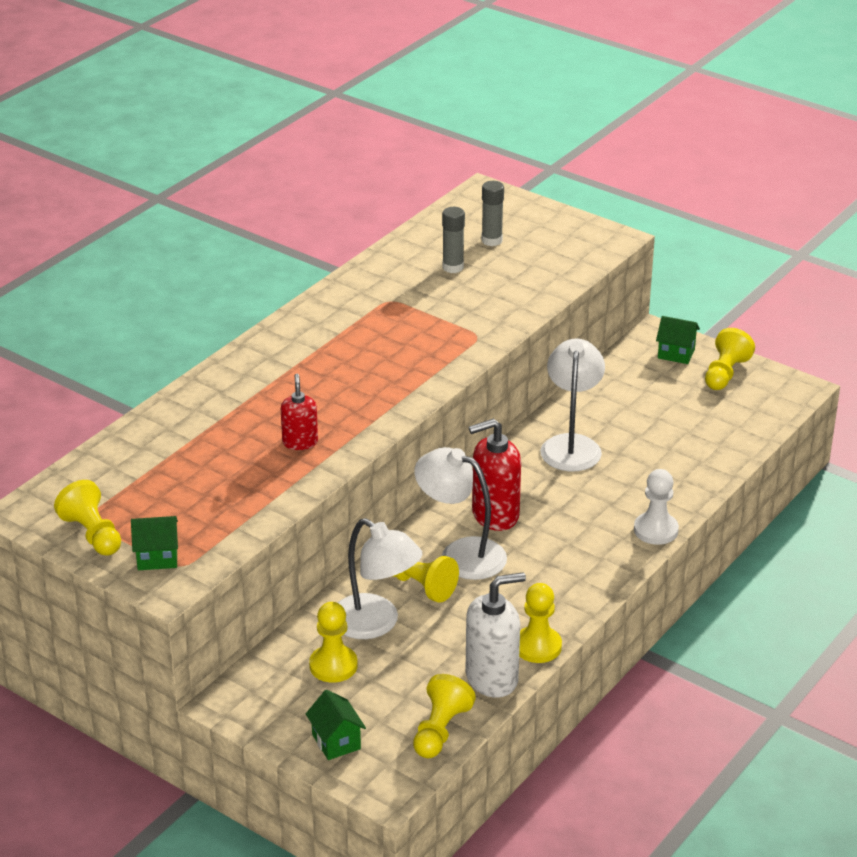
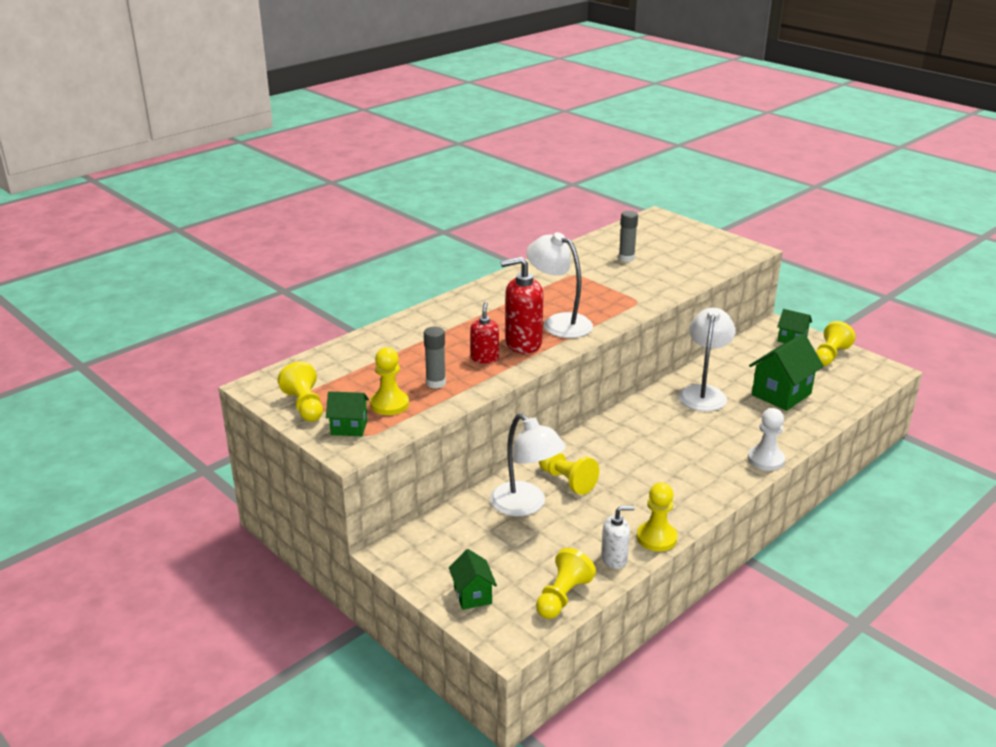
camera: 10 degrees right, 5 degrees down
yellow pawn [309,602,358,683] -> yellow pawn moved to [370,347,409,415]
white lamp [414,447,507,580] -> white lamp moved to [526,232,593,338]
white soap dispenser [466,572,526,698] -> white soap dispenser [601,506,635,569], size x0.60
red soap dispenser [469,419,521,531] -> red soap dispenser moved to [501,257,543,353]
grey glue stick [481,181,504,246] -> grey glue stick moved to [424,327,446,389]
none -> green house [749,333,824,411]

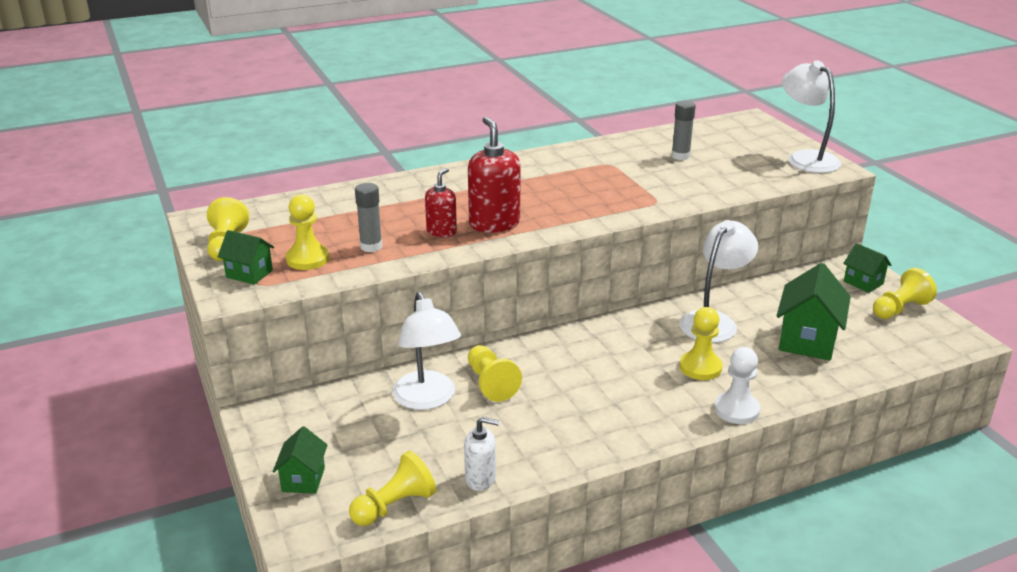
camera: 20 degrees right, 0 degrees up
red soap dispenser [501,257,543,353] -> red soap dispenser turned 60 degrees clockwise [468,117,521,232]
white lamp [526,232,593,338] -> white lamp moved to [782,60,841,173]
yellow pawn [637,482,678,552] -> yellow pawn moved to [680,307,722,380]
green house [749,333,824,411] -> green house turned 45 degrees counterclockwise [777,263,851,361]

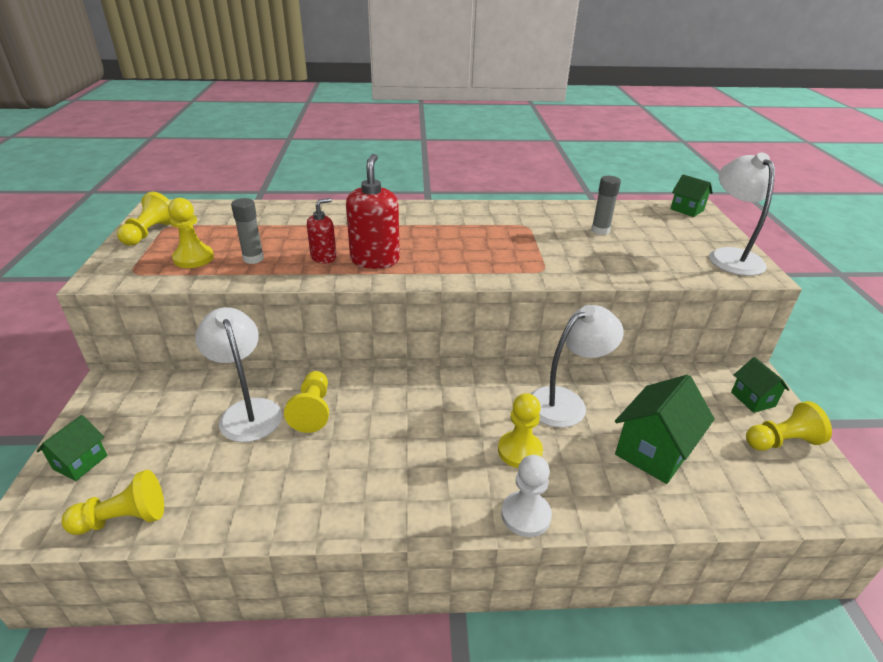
camera: 20 degrees right, 5 degrees up
green house [218,230,274,285] -> green house moved to [670,174,713,217]
white lamp [392,292,461,410] -> white lamp turned 150 degrees clockwise [195,307,282,442]
white soap dispenser [464,417,499,491] -> none

